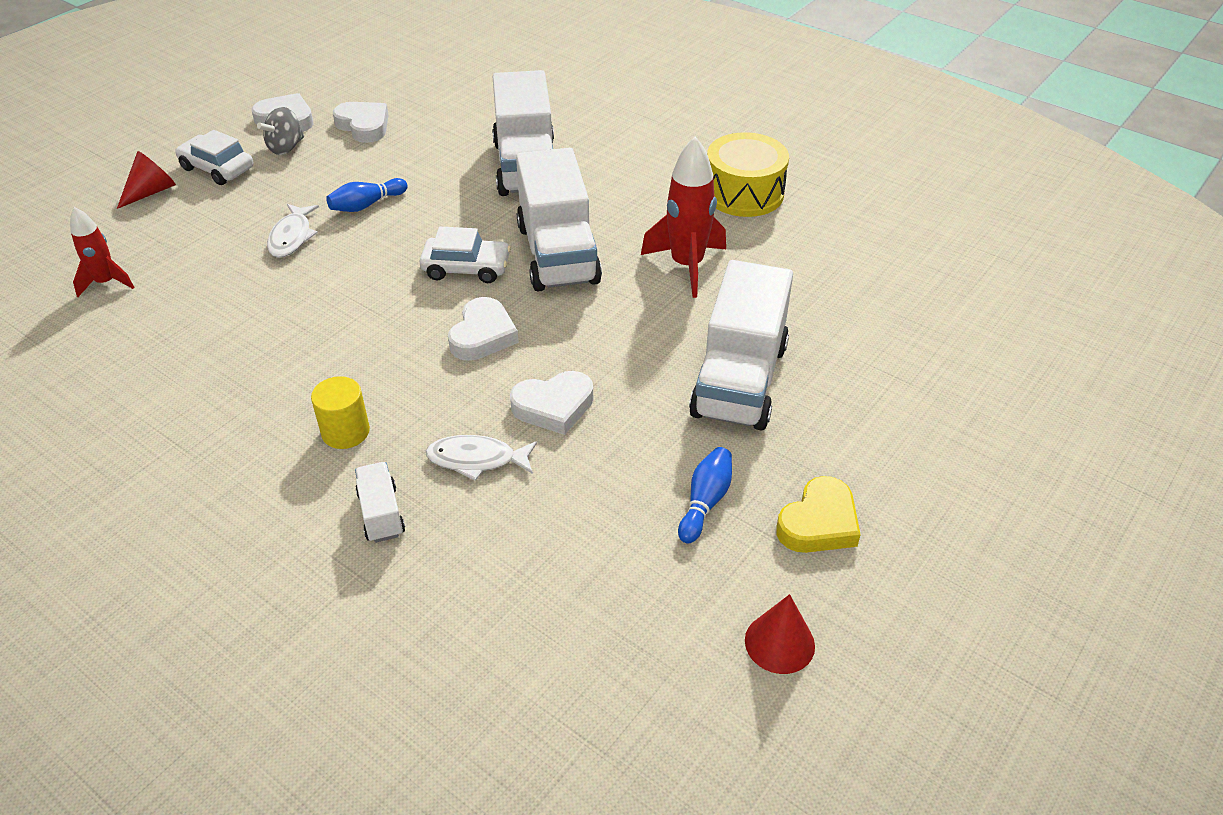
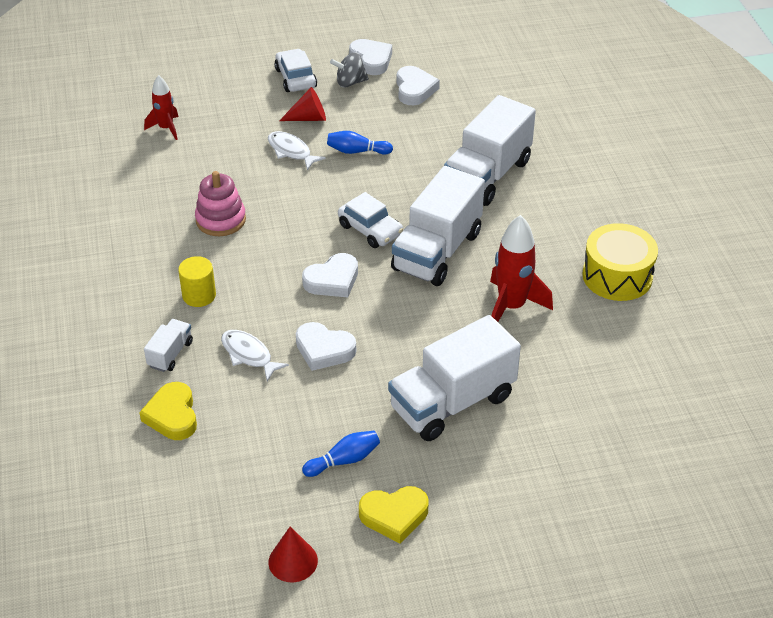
camera: 40 degrees right, 0 degrees up
red cone [117,151,176,209] -> red cone moved to [279,87,326,121]
white fish [267,204,319,258] -> white fish turned 90 degrees clockwise [268,131,326,170]
none -> yellow heart [139,382,197,440]
none -> pink stacking toy [195,171,246,236]

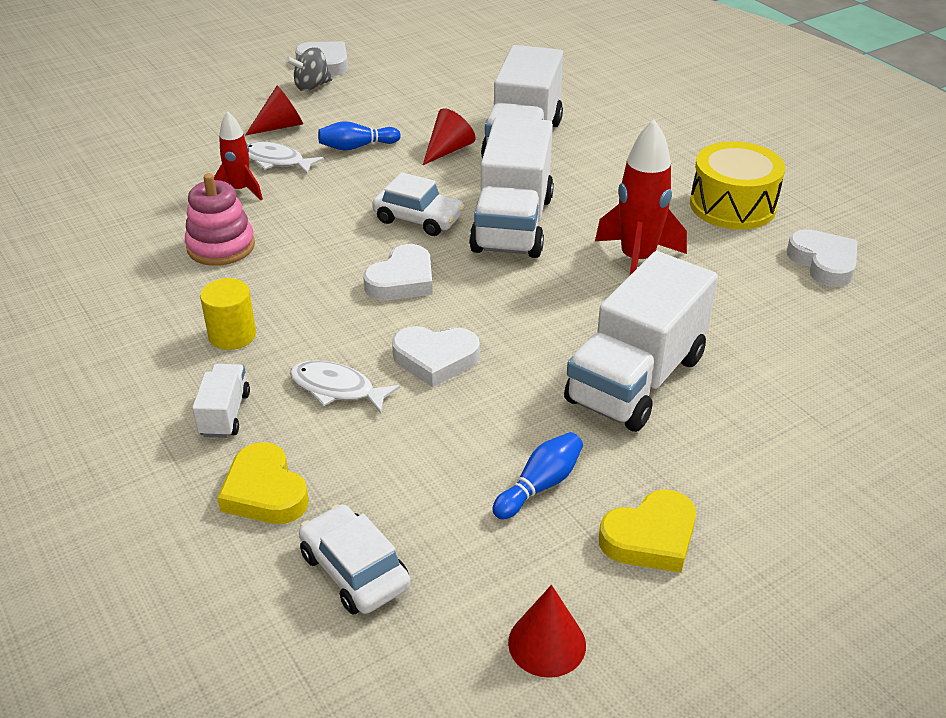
camera: 20 degrees left, 5 degrees down
red rocket [144,75,178,140] -> red rocket moved to [214,111,263,200]
white car [274,49,317,92] -> white car moved to [299,504,411,615]
white heart [397,66,440,105] -> white heart moved to [787,229,858,287]
none -> red cone [423,108,476,165]

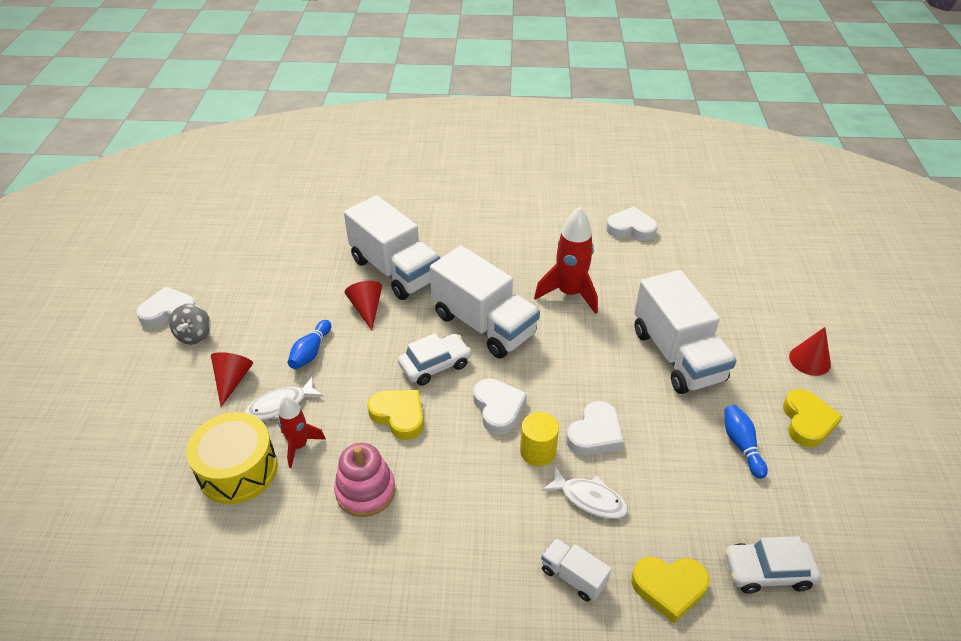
camera: 55 degrees left, 5 degrees up
yellow cylinder [200,278,256,350] -> yellow cylinder moved to [520,412,559,466]
white fish [290,360,400,414] -> white fish turned 120 degrees counterclockwise [542,466,628,519]
red cone [508,585,586,678] -> red cone moved to [789,327,831,376]
yellow drum [690,141,785,230] -> yellow drum moved to [186,412,278,504]
none -> yellow heart [367,390,424,440]

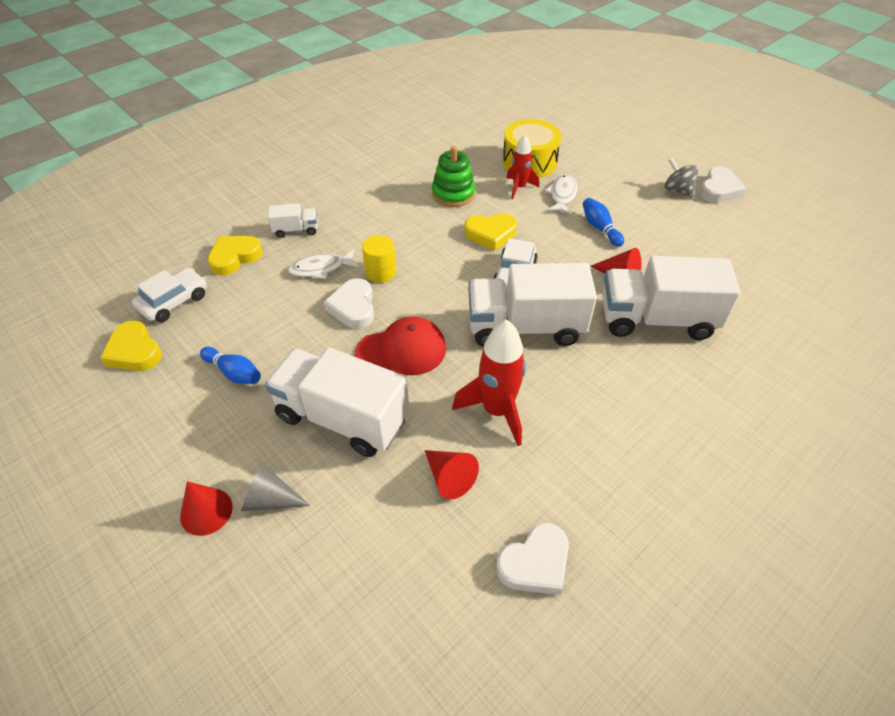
camera: 135 degrees right, 5 degrees up
red cone [211,352,253,407] -> red cone moved to [424,450,479,499]
pink stacking toy [334,443,395,517] -> green stacking toy [432,146,475,207]
white heart [473,378,527,435] -> none
yellow heart [783,389,843,448] -> yellow heart moved to [100,321,162,371]
none -> grey cone [241,462,310,511]
none -> red cap [355,316,446,375]

